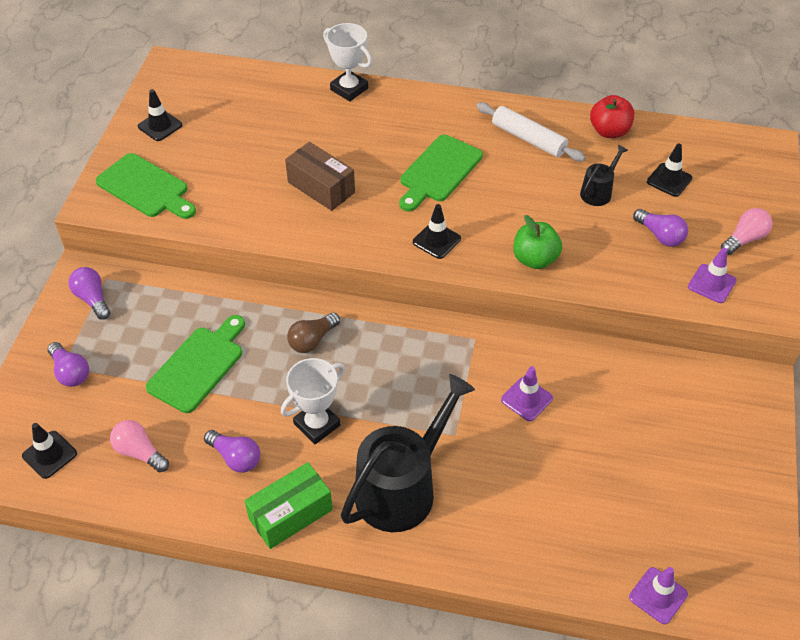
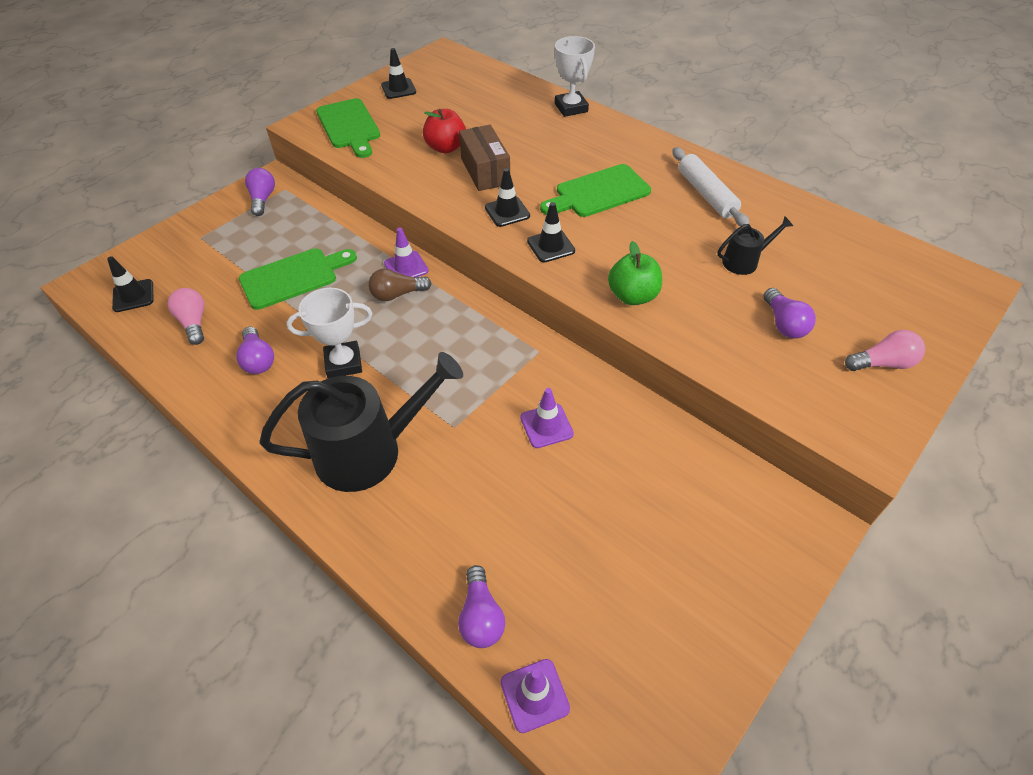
camera: 30 degrees right, 0 degrees up
purple light bulb [48,342,89,387] -> purple light bulb moved to [458,565,505,648]
green box [245,462,333,549] -> none
red apple [590,95,634,138] -> red apple moved to [423,109,466,153]
black traffic cone [647,143,692,197] -> black traffic cone moved to [485,168,530,227]
purple traffic cone [688,248,737,303] -> purple traffic cone moved to [384,228,429,277]

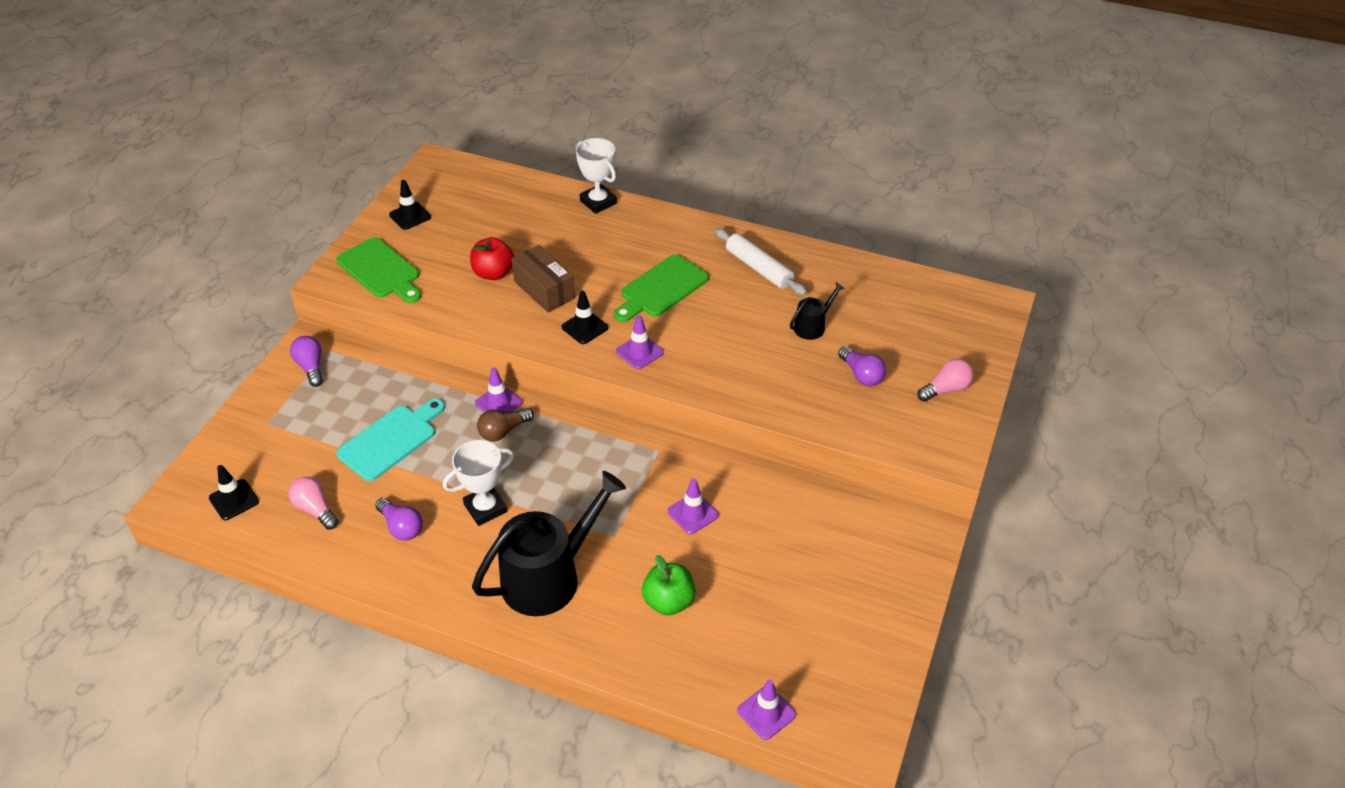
camera: 20 degrees left, 5 degrees down
green cutting board [239,248,357,310] -> turquoise cutting board [336,398,445,481]
purple light bulb [458,565,505,648] -> none
black traffic cone [527,202,575,262] -> purple traffic cone [616,315,664,369]
green apple [608,241,662,305] -> green apple moved to [642,555,696,616]

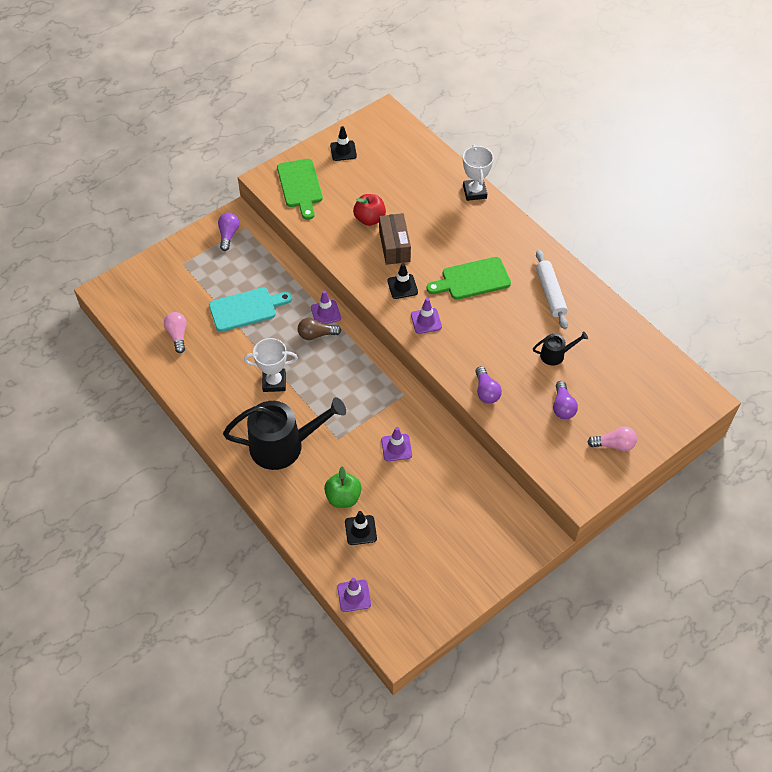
camera: 30 degrees right, 10 degrees up
black traffic cone [209,465,259,520] -> black traffic cone moved to [345,511,377,545]
purple light bulb [375,498,423,541] -> purple light bulb moved to [475,366,502,404]

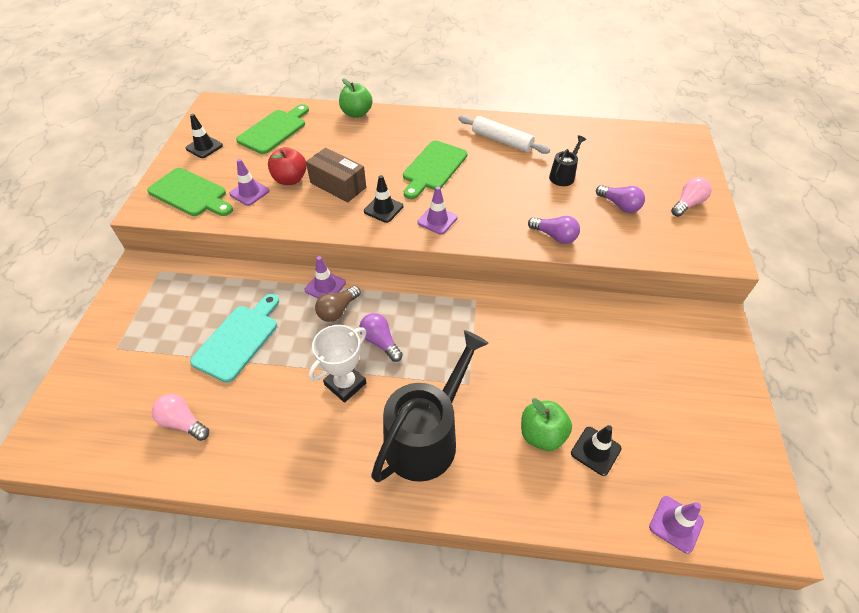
camera: 45 degrees left, 5 degrees down
purple light bulb [218,213,239,251] -> purple light bulb moved to [359,313,403,362]
purple traffic cone [381,427,412,461] -> purple traffic cone moved to [229,159,269,206]
white trophy [463,145,494,201] -> green apple [339,78,373,118]
none -> green cutting board [236,104,309,154]

